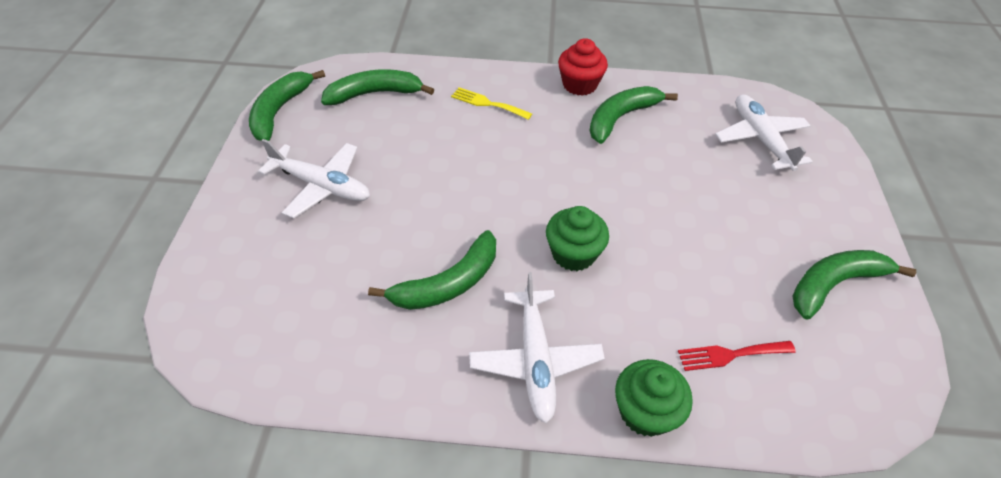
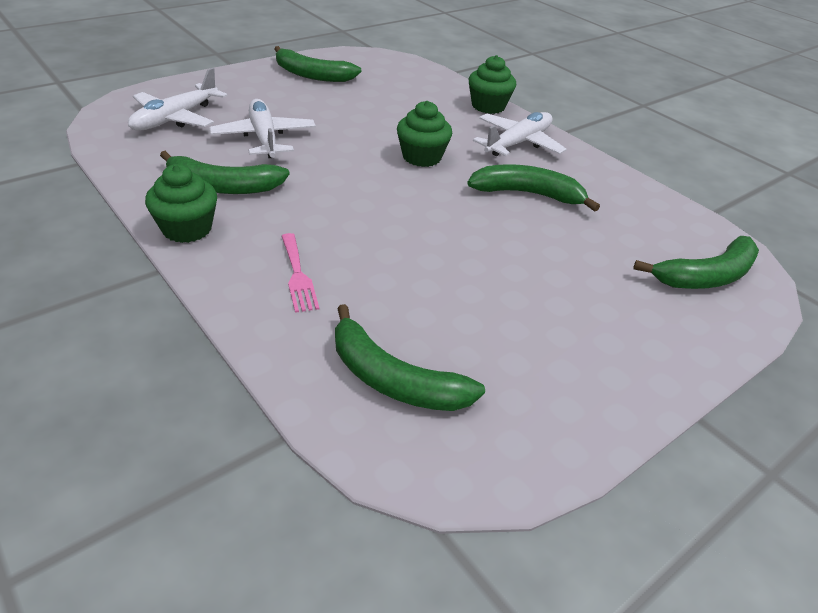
camera: 135 degrees left, 10 degrees down
green banana [249,70,325,141] -> green banana moved to [633,236,759,289]
white plane [258,139,370,219] -> white plane moved to [209,99,316,158]
yellow fork [451,87,532,120] -> pink fork [281,233,319,313]
red cupcake [558,38,608,96] -> green cupcake [145,164,217,243]
red fork [678,341,796,371] -> none

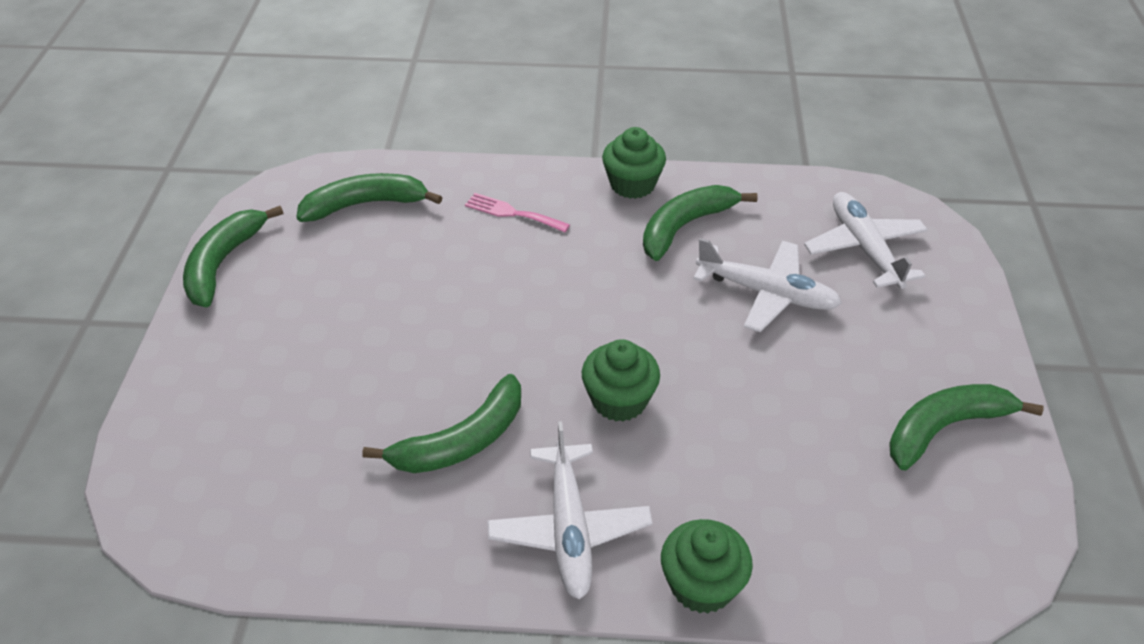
camera: 135 degrees right, 5 degrees up
green banana [633,236,759,289] -> green banana moved to [183,206,283,308]

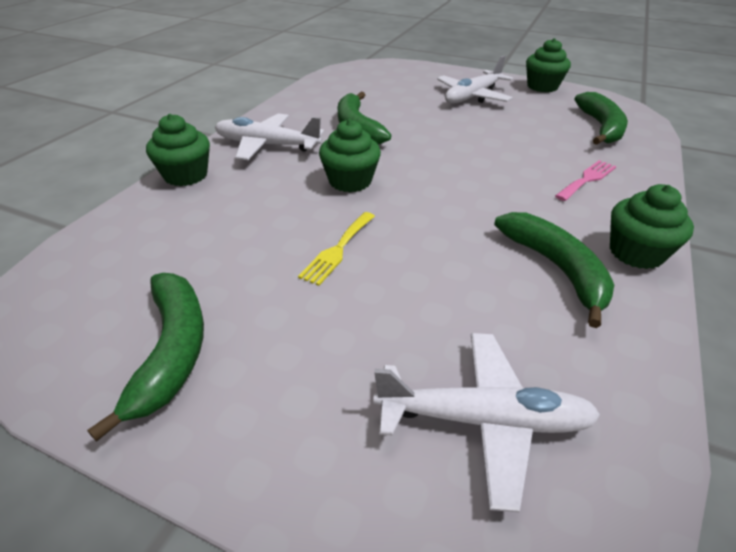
camera: 110 degrees right, 5 degrees down
green banana [183,206,283,308] -> green cupcake [526,38,571,92]
white plane [693,238,842,332] -> white plane moved to [437,56,514,103]
none -> yellow fork [298,212,375,286]

